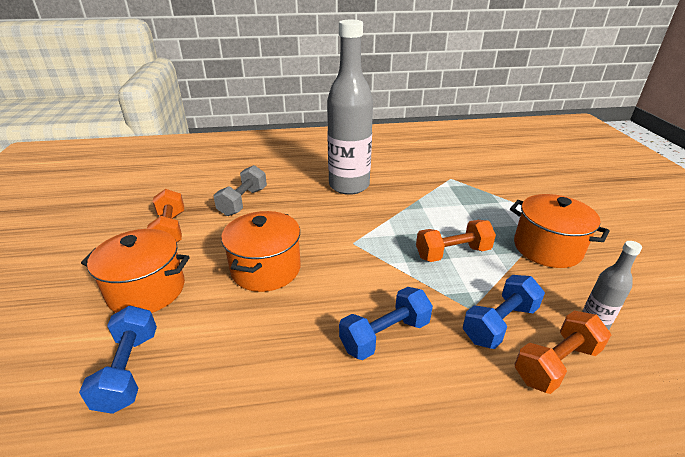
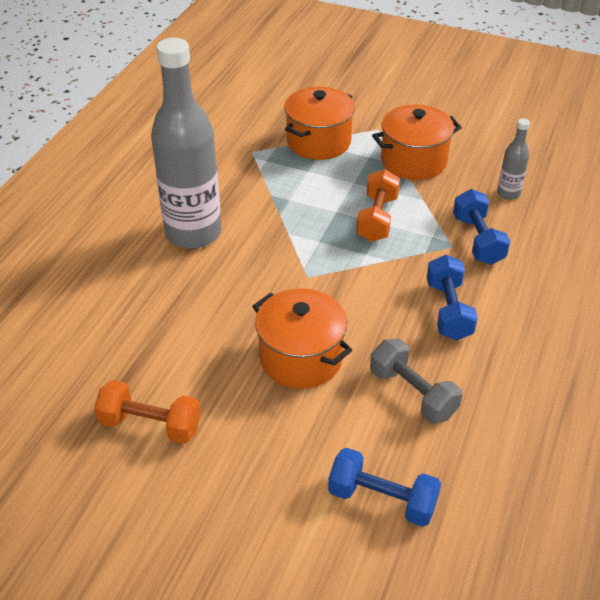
camera: 60 degrees left, 10 degrees up
orange pot [81,229,190,313] -> orange pot moved to [284,87,355,160]
grey dumbbell [214,165,267,216] -> grey dumbbell moved to [370,338,462,424]
orange dumbbell [515,311,611,394] -> none

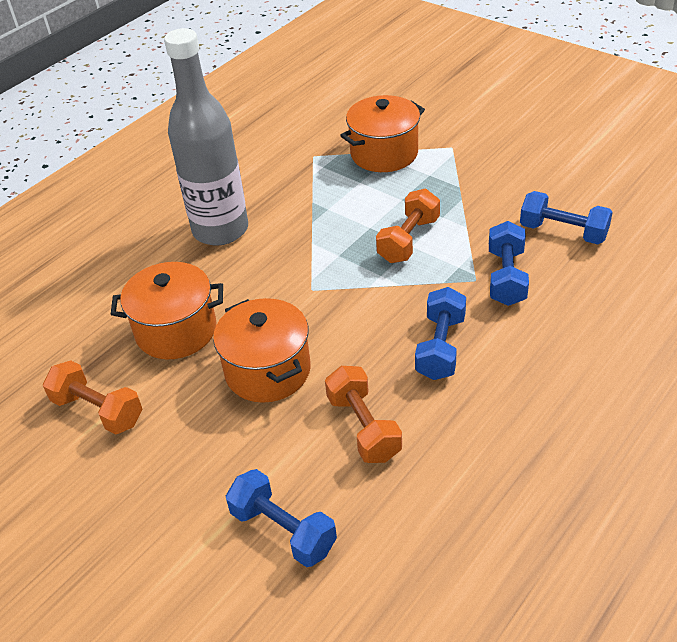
camera: 20 degrees right, 0 degrees up
grey dumbbell [370,338,462,424] -> orange dumbbell [325,366,402,463]
orange pot [372,104,462,180] -> orange pot moved to [111,262,223,359]
grey bottle [497,118,530,200] -> blue dumbbell [520,191,613,244]

